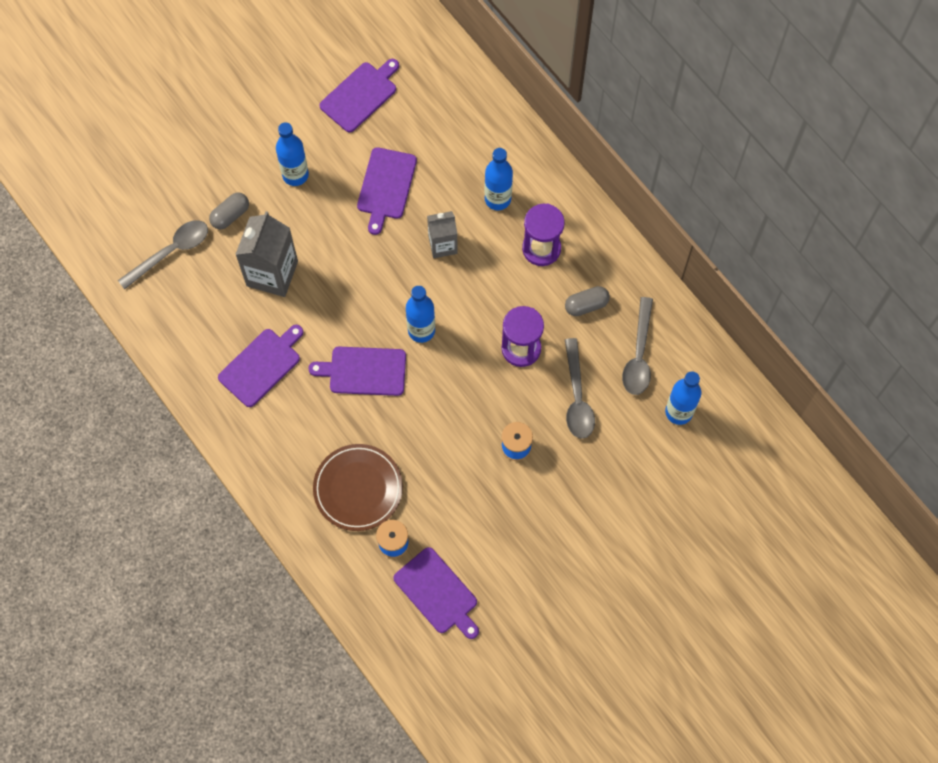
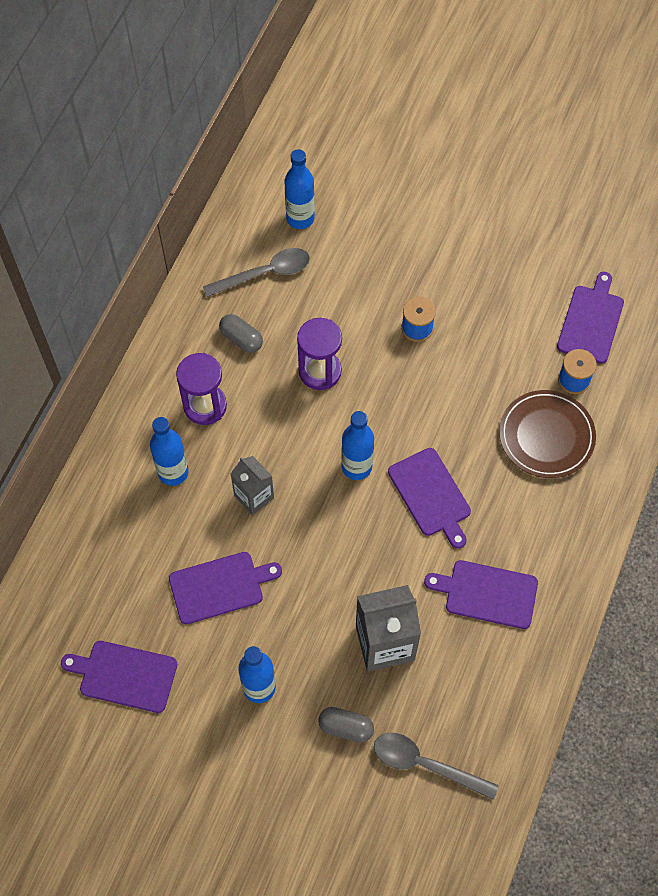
camera: 120 degrees left, 5 degrees down
grey spoon [565,338,595,439] -> none

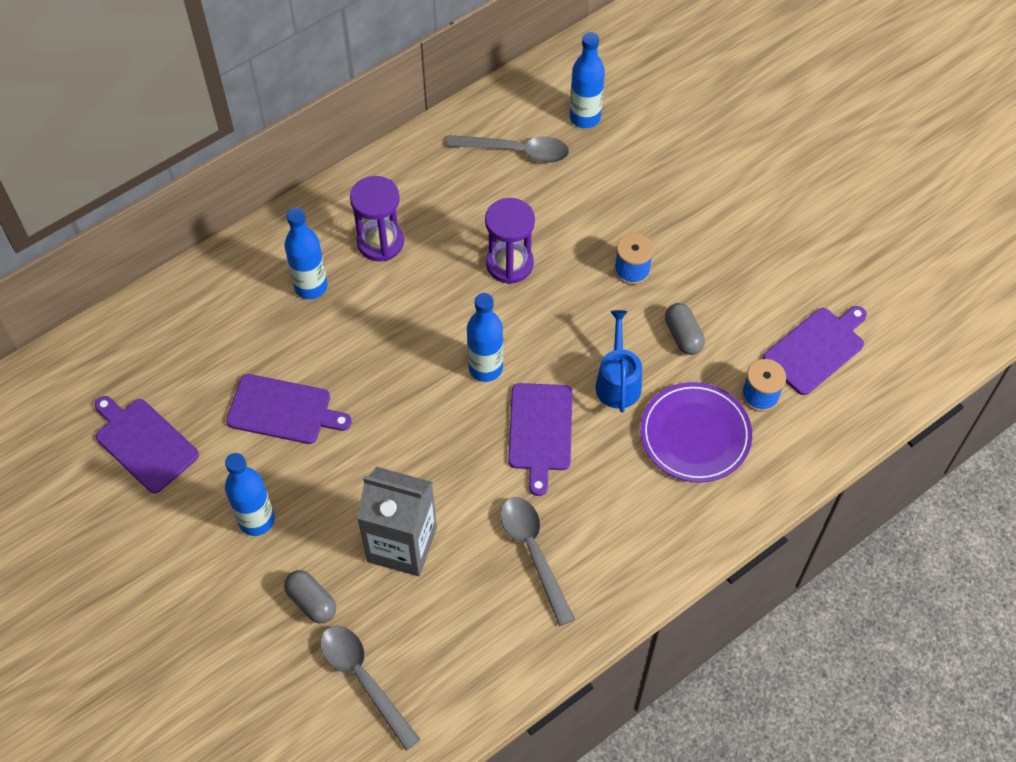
camera: 30 degrees right, 5 degrees down
grey capsule [219,314,263,353] -> grey capsule moved to [665,303,705,355]
grey carton [231,456,274,515] -> none
purple cutting board [424,560,538,629] -> grey spoon [500,497,575,626]
brown plate [499,390,596,478] -> purple plate [640,382,752,483]
none -> blue watering can [595,310,642,413]

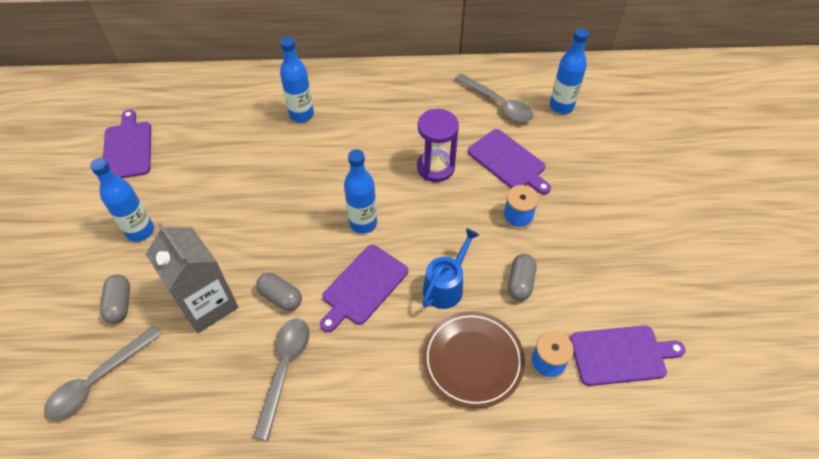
camera: 35 degrees right, 5 degrees down
purple cutting board [226,374,352,444] -> purple cutting board moved to [468,129,551,194]
grey spoon [320,626,421,750] -> grey spoon turned 135 degrees counterclockwise [44,326,161,420]
purple hourglass [350,176,404,261] -> none
purple plate [640,382,752,483] -> brown plate [423,311,525,408]
none -> grey capsule [256,273,302,311]

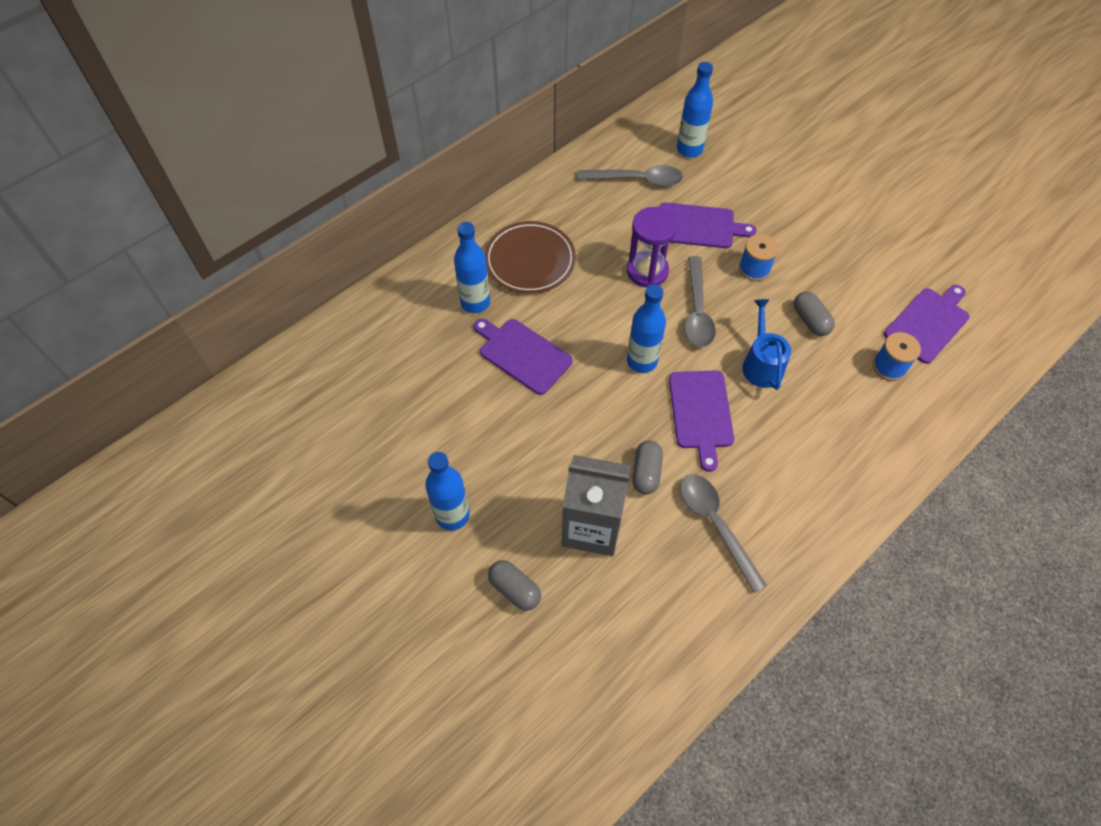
camera: 40 degrees left, 5 degrees up
grey spoon [44,326,161,420] -> grey spoon moved to [684,256,716,347]
purple cutting board [103,110,151,178] -> purple cutting board moved to [474,319,573,395]
grey capsule [256,273,302,311] -> grey capsule turned 75 degrees counterclockwise [632,441,663,494]
brown plate [423,311,525,408] -> brown plate moved to [484,221,576,294]

